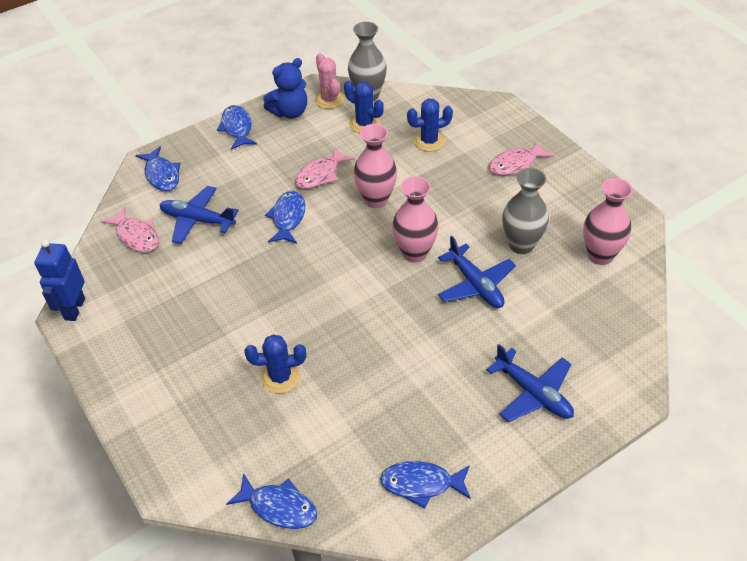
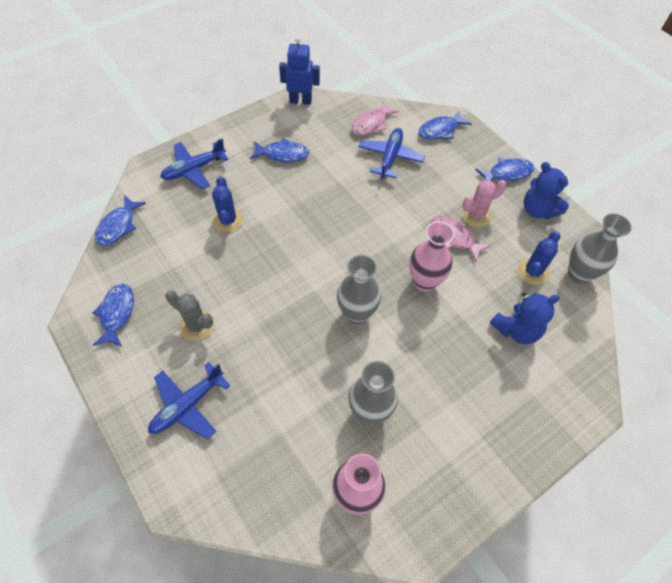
camera: 85 degrees right, 10 degrees up
blue fish [265,191,305,244] -> blue fish moved to [250,138,309,162]
pink cactus [314,53,345,109] -> pink cactus moved to [462,180,506,227]
pink vase [392,176,439,263] -> grey vase [337,255,381,324]
blue cactus [407,99,453,152] -> blue teddy bear [490,293,560,344]
blue plane [438,236,516,308] -> blue plane moved to [160,139,229,190]
pink fish [488,140,554,175] -> none
none -> grey cactus [165,290,214,341]

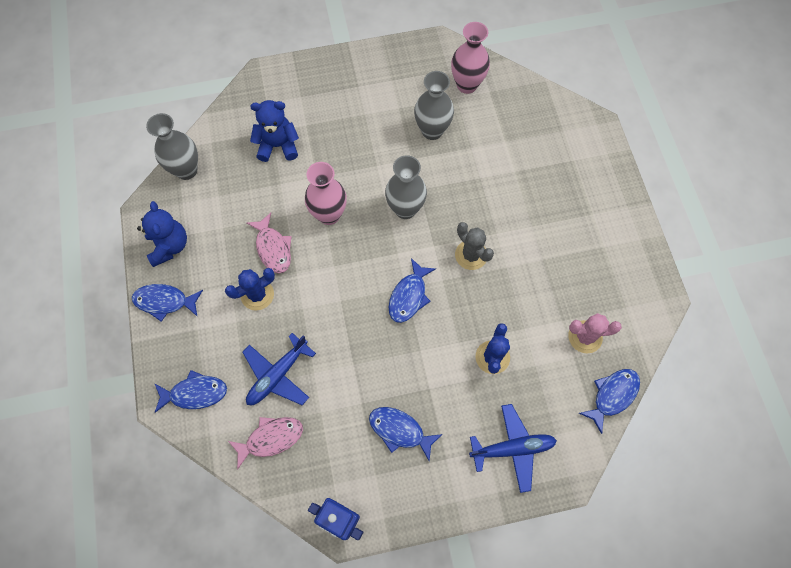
camera: 155 degrees left, 10 degrees up
blue fish [93,284,134,347] -> blue fish moved to [389,258,436,323]
blue plane [148,362,230,439] -> none
grey cactus [165,290,214,341] -> grey cactus moved to [455,222,494,270]
pink cactus [462,180,506,227] -> pink cactus moved to [568,313,622,353]
blue cactus [517,231,560,285] -> blue cactus moved to [225,268,275,311]

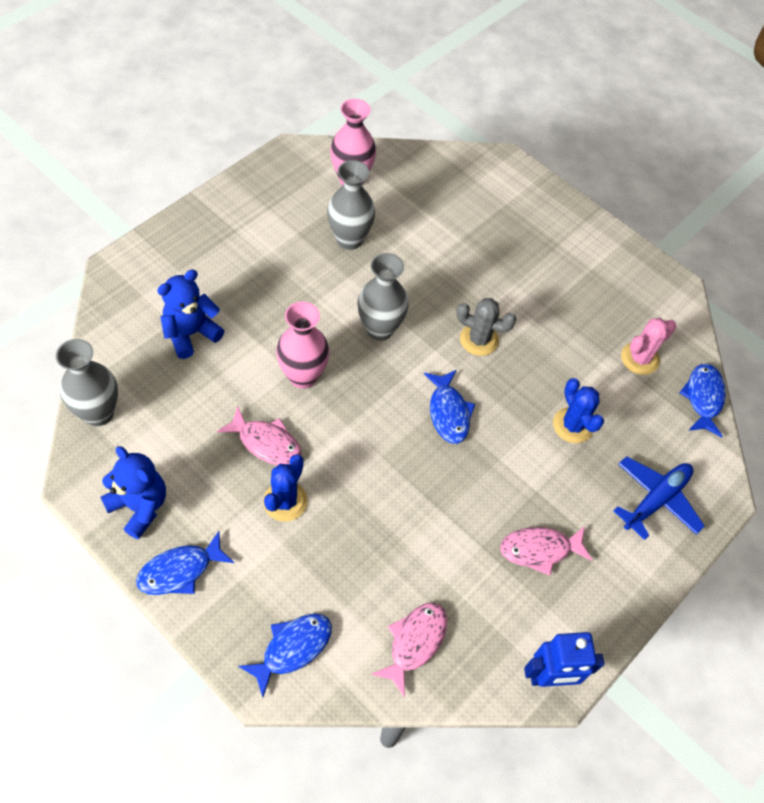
camera: 40 degrees left, 10 degrees down
blue plane [242,333,316,405] -> none
blue fish [369,407,443,461] -> pink fish [500,526,593,576]

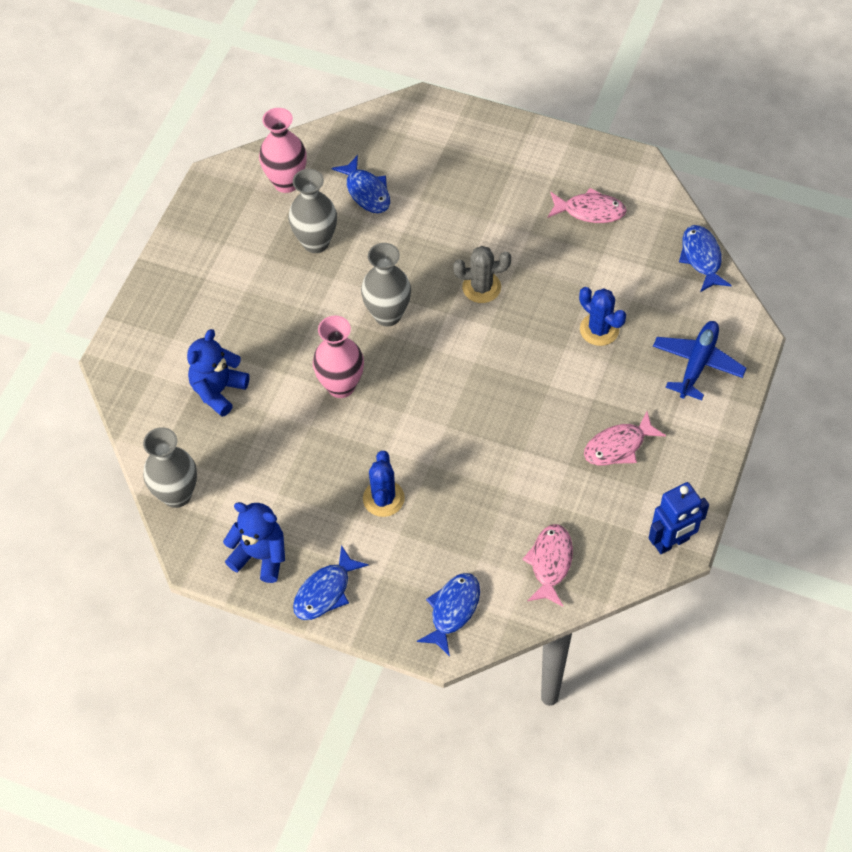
camera: 15 degrees left, 0 degrees up
pink fish [217,406,302,465] -> pink fish moved to [548,188,627,223]
blue fish [424,370,475,444] -> blue fish moved to [331,155,390,213]
pink cactus [621,318,676,375] -> none

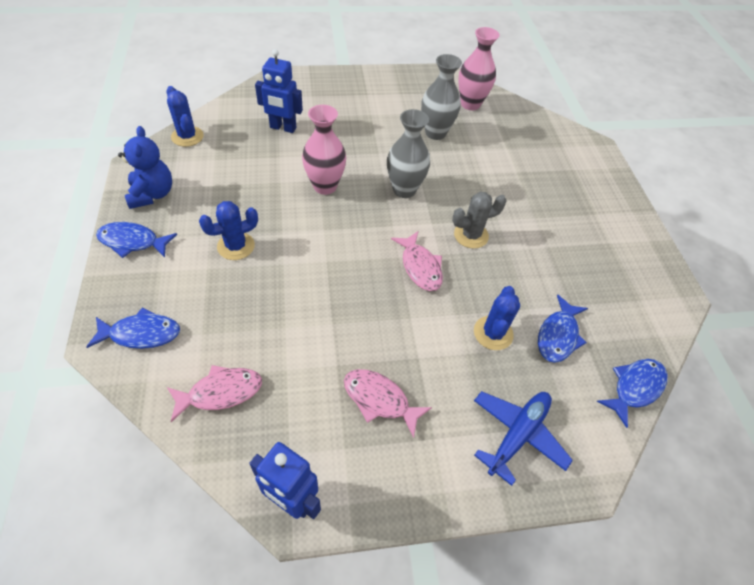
camera: 55 degrees right, 5 degrees down
grey vase [143,427,197,508] -> blue cactus [166,86,204,147]
blue teddy bear [187,329,250,417] -> blue robot [255,49,303,133]
blue fish [331,155,390,213] -> blue fish moved to [538,295,588,363]
grey cactus [453,246,511,303] -> grey cactus turned 75 degrees counterclockwise [452,192,507,249]
pink fish [548,188,627,223] -> pink fish moved to [391,232,443,291]
blue plane [653,321,747,400] -> blue plane turned 45 degrees counterclockwise [474,391,573,486]

